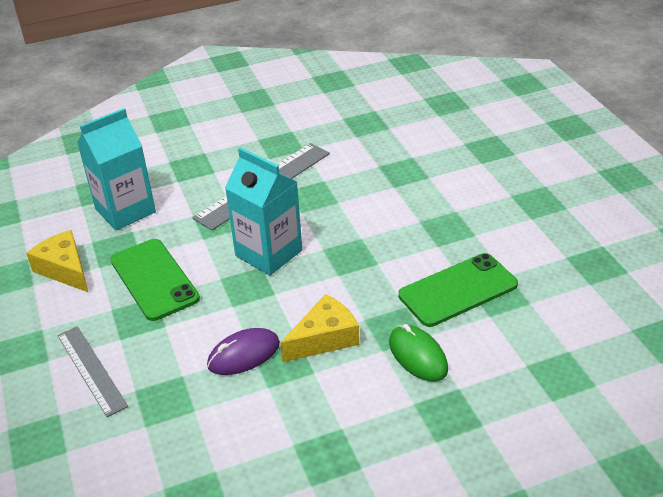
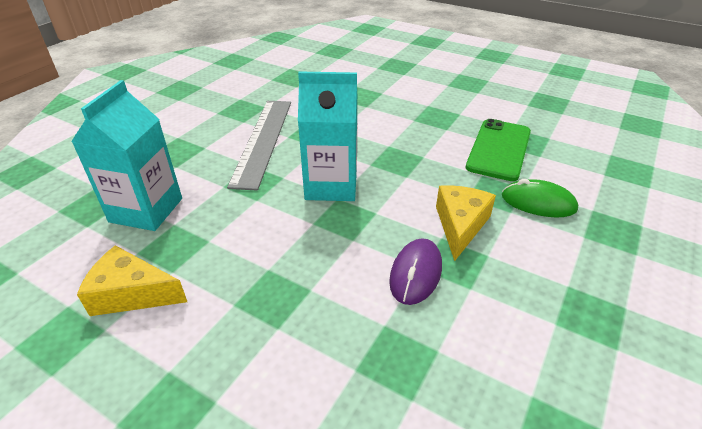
camera: 40 degrees left, 0 degrees up
grey ruler [57,326,128,417] -> none
green phone [110,239,200,321] -> none

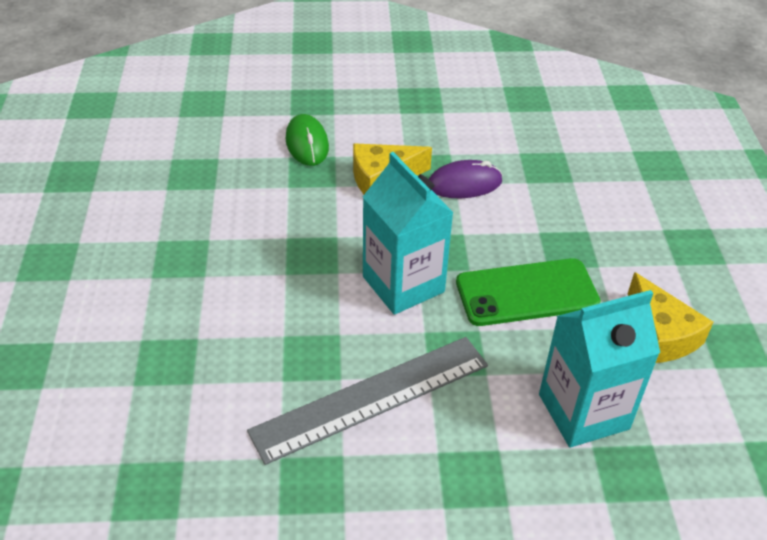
camera: 125 degrees left, 5 degrees up
green phone [466,119,531,181] -> green phone moved to [456,258,600,326]

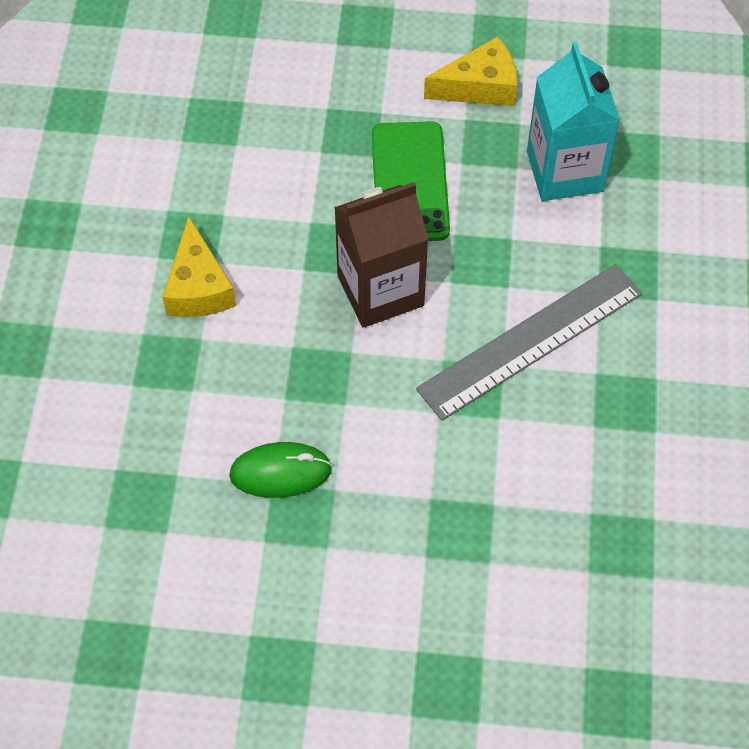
camera: 80 degrees left, 15 degrees up
grey ruler [247,337,488,465] -> grey ruler turned 75 degrees clockwise [416,264,643,421]
green mouse [286,114,329,166] -> green mouse moved to [229,442,332,498]
turquoise carton [363,152,454,315] -> brown carton [334,182,428,328]
purple mouse [429,160,503,198] -> none

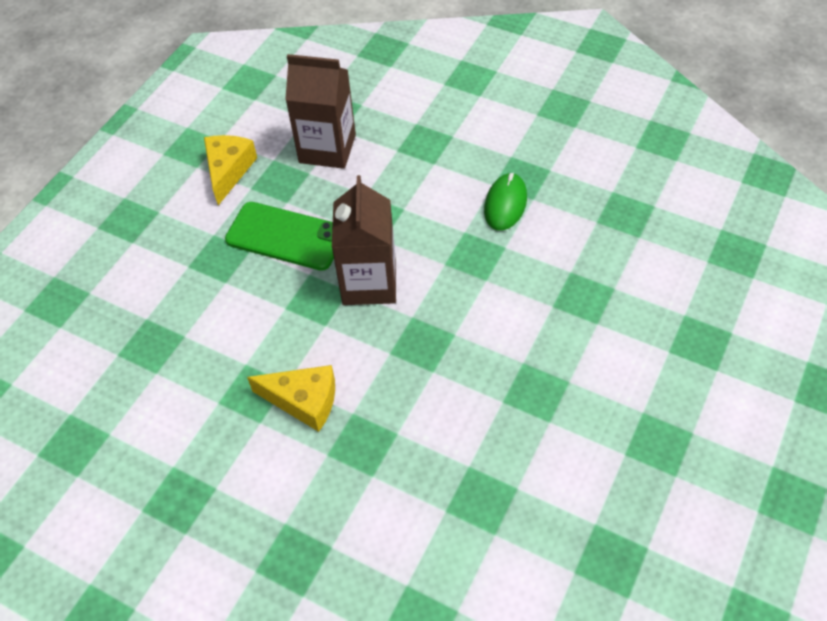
camera: 65 degrees left, 5 degrees down
green mouse [229,442,332,498] -> green mouse moved to [484,173,527,231]
grey ruler [416,264,643,421] -> none
turquoise carton [527,42,620,201] -> brown carton [285,54,356,169]

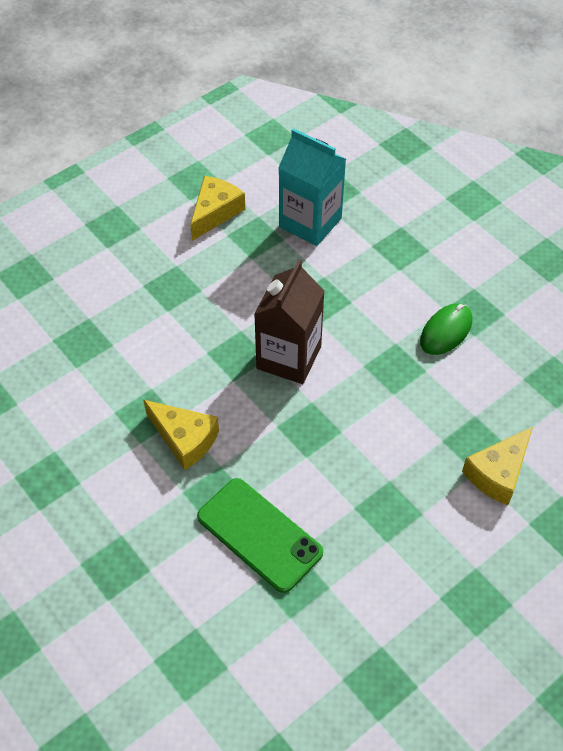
camera: 20 degrees right, 0 degrees up
green phone [225,202,334,271] -> green phone moved to [197,478,323,593]
brown carton [285,54,356,169] -> turquoise carton [278,128,346,246]
none -> yellow cheese [462,427,533,505]

